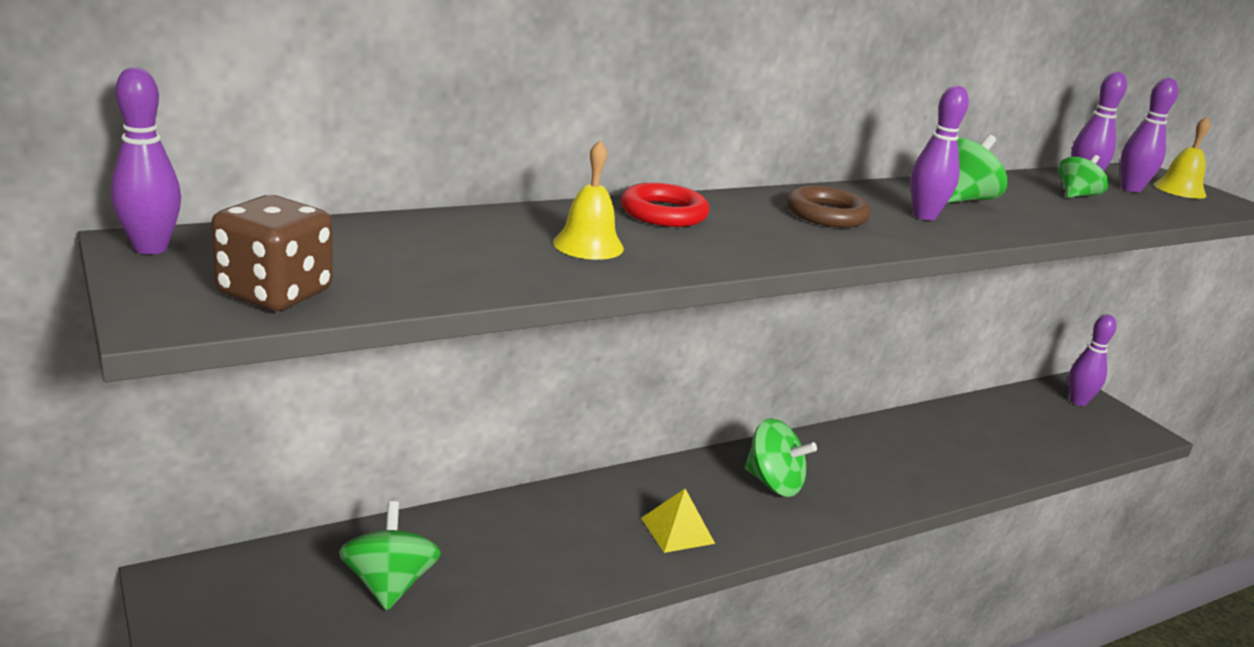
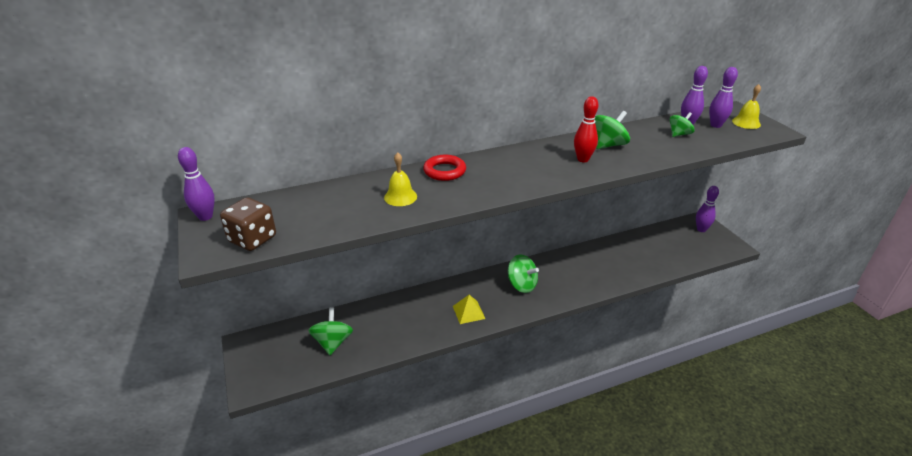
camera: 10 degrees right, 10 degrees up
brown ring [786,185,871,228] -> none
purple bowling pin [910,85,969,220] -> red bowling pin [574,96,598,162]

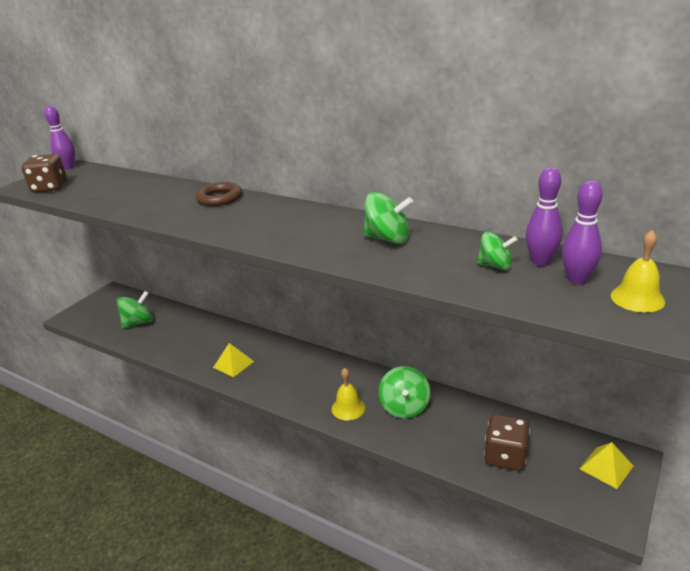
camera: 55 degrees right, 5 degrees down
yellow bell [384,152,417,206] -> yellow bell moved to [332,368,365,420]
red ring [423,155,466,181] -> brown ring [196,182,242,206]
green spinning top [508,254,539,293] -> green spinning top moved to [379,366,430,419]
red bowling pin [574,96,598,162] -> none
purple bowling pin [696,186,719,232] -> yellow pyramid [580,442,633,489]
none -> brown dice [484,414,530,471]

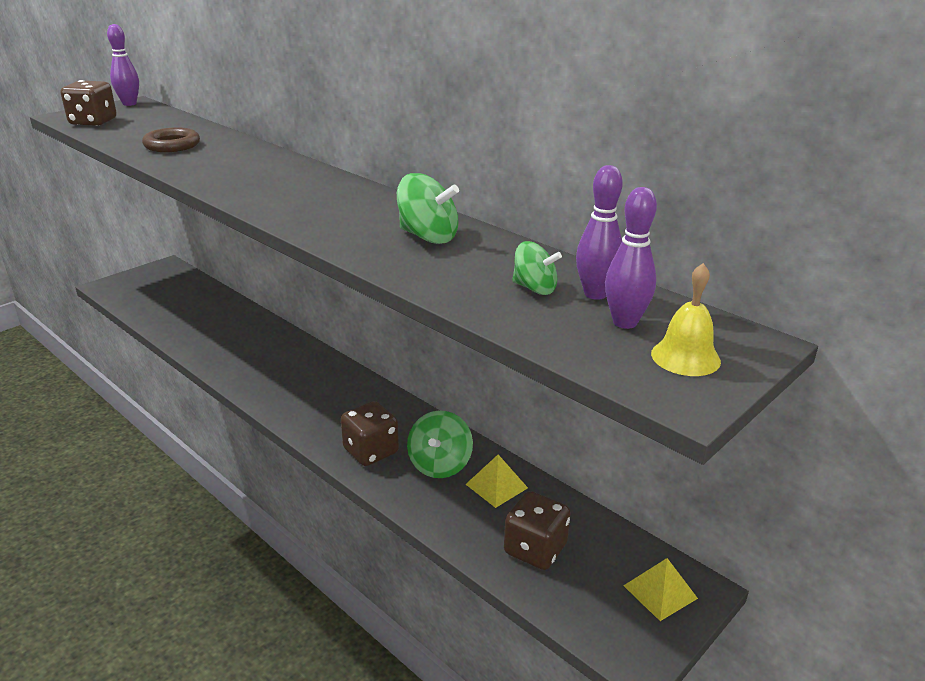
camera: 10 degrees right, 0 degrees up
green spinning top [117,291,153,328] -> none
brown ring [196,182,242,206] -> brown ring moved to [142,127,200,152]
yellow pyramid [213,343,254,377] -> yellow pyramid moved to [466,454,528,508]
yellow bell [332,368,365,420] -> brown dice [341,401,399,466]

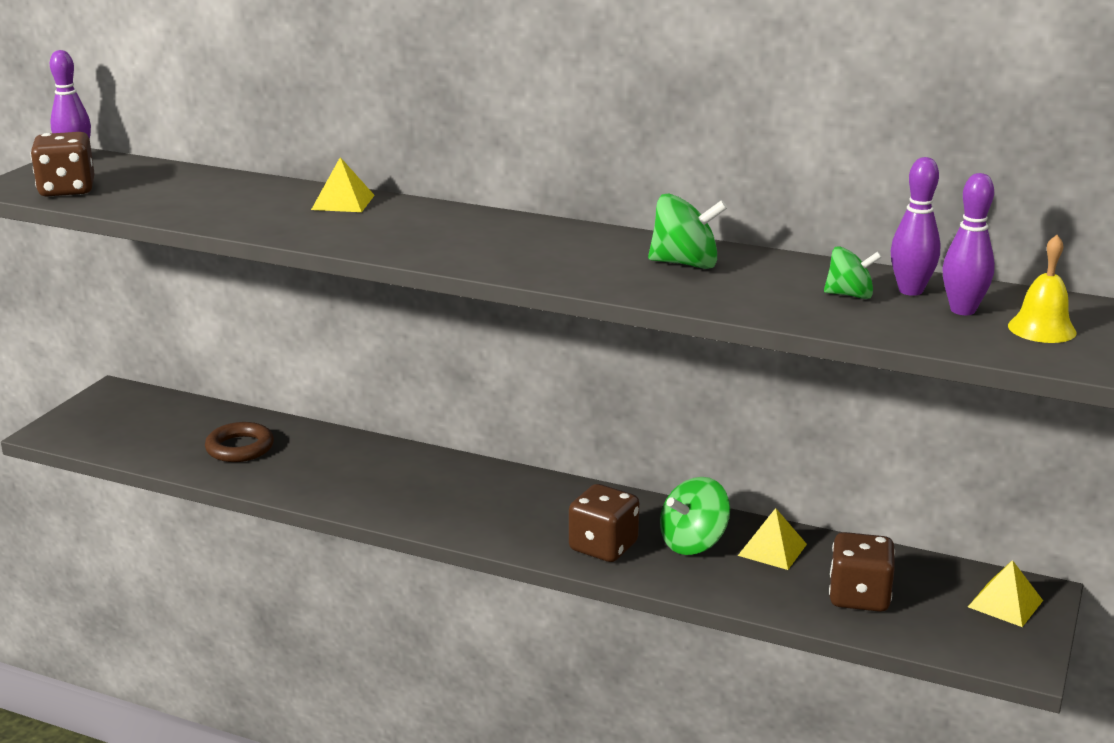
camera: 20 degrees left, 5 degrees down
brown ring [142,127,200,152] -> brown ring moved to [205,422,274,462]
green spinning top [407,410,473,478] -> green spinning top turned 60 degrees clockwise [660,477,730,555]
none -> yellow pyramid [311,157,375,212]

